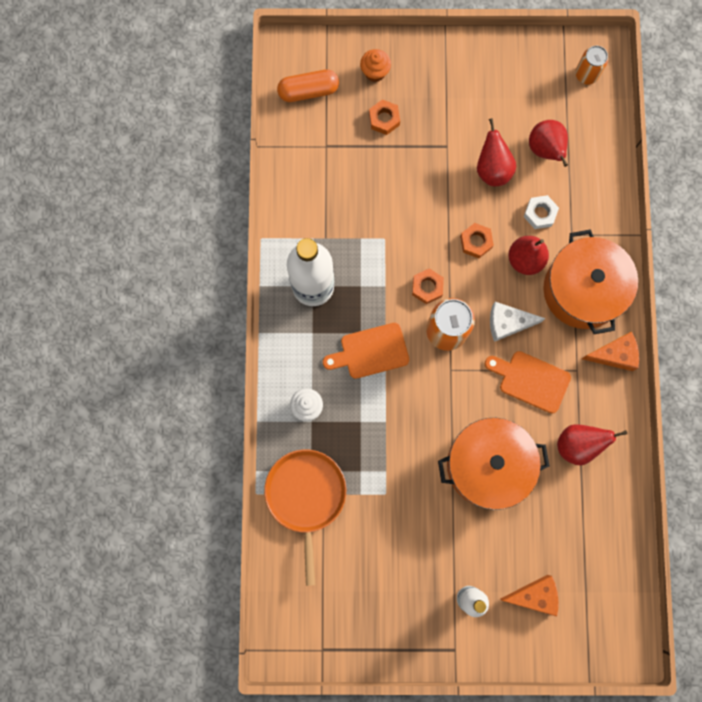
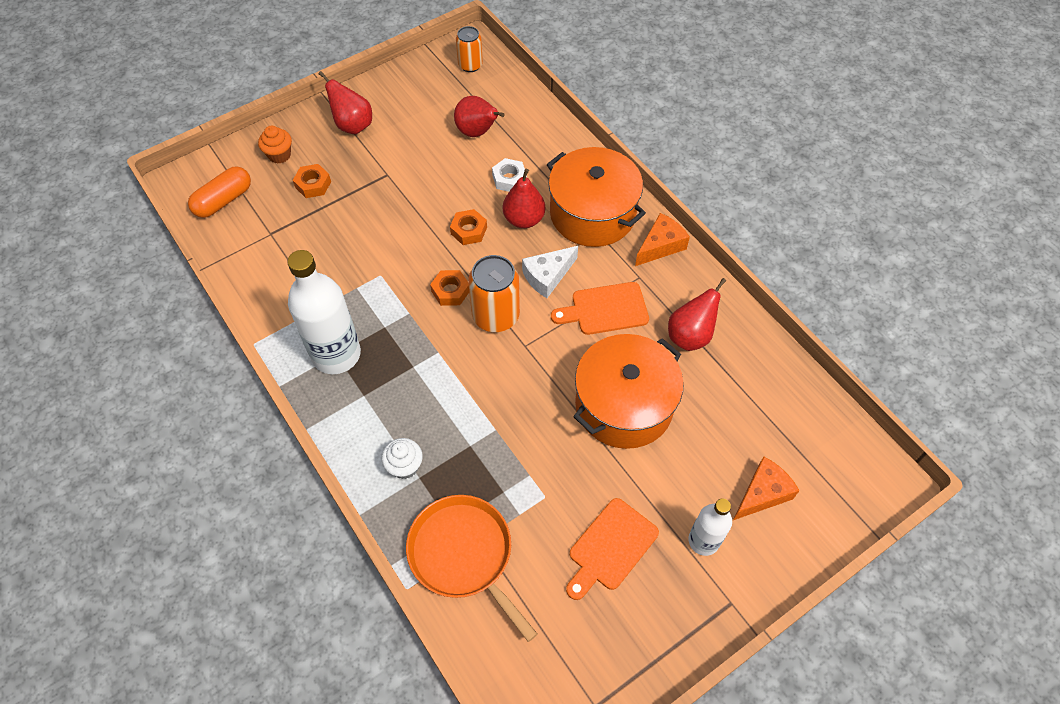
camera: 35 degrees left, 20 degrees down
orange cutting board [323,323,409,379] -> orange cutting board moved to [566,498,659,600]
red pear [477,118,516,186] -> red pear moved to [319,71,372,135]

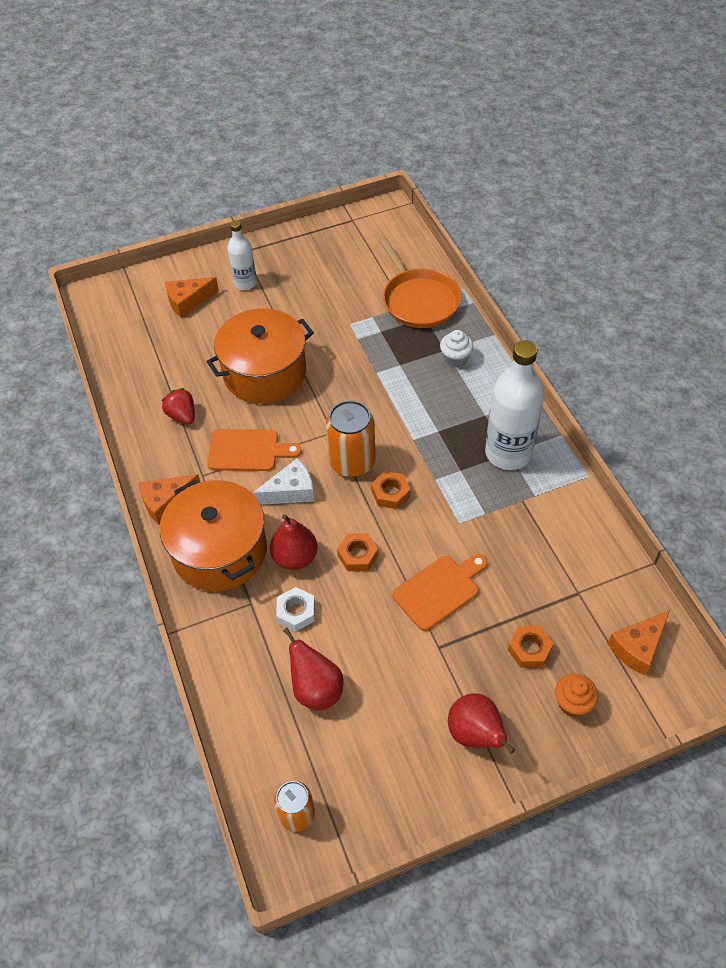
camera: 165 degrees left, 5 degrees down
orange capsule [188,166,251,218] -> orange cheese [608,610,670,676]
orange cutting board [566,498,659,600] -> orange cutting board moved to [392,554,488,631]
red pear [668,278,726,351] -> red strawberry [162,388,195,424]

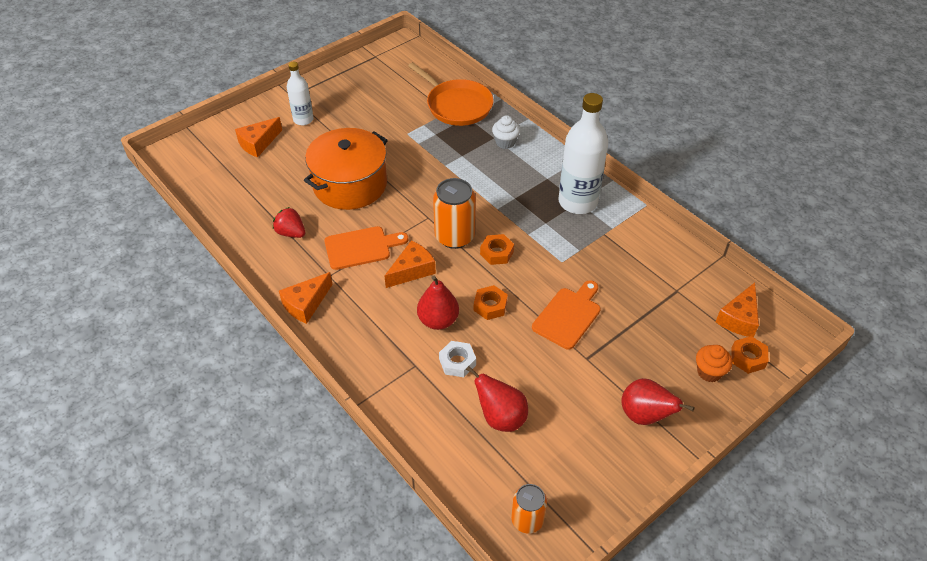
camera: 20 degrees left, 5 degrees down
orange pot [160,480,267,591] -> none
white cheese [253,458,314,505] -> orange cheese [384,240,436,288]
orange nut [508,626,553,668] -> orange nut moved to [731,336,768,374]

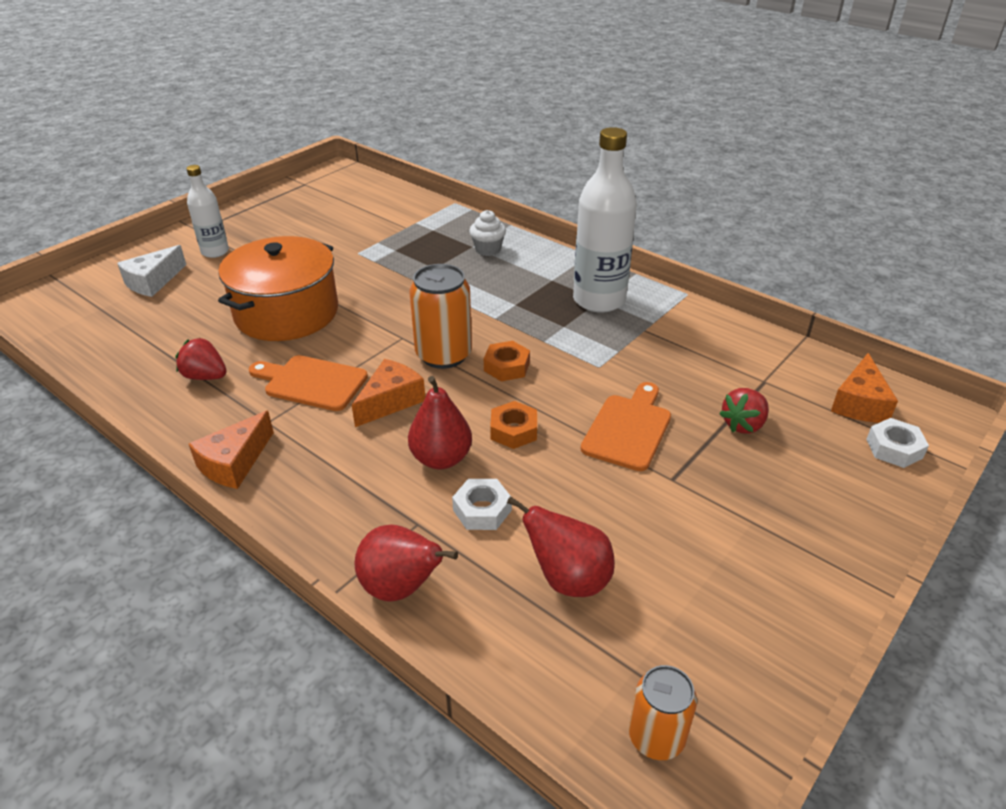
camera: 10 degrees left, 10 degrees down
orange cheese [235,117,282,158] -> white cheese [117,245,186,297]
orange cutting board [324,226,408,270] -> orange cutting board turned 135 degrees counterclockwise [249,355,368,411]
orange pan [408,62,494,126] -> none
red pear [622,378,695,425] -> red pear moved to [355,524,458,602]
orange cupcake [696,345,732,382] -> none
orange nut [731,336,768,374] -> white nut [866,418,929,468]
none -> red strawberry [719,388,769,434]

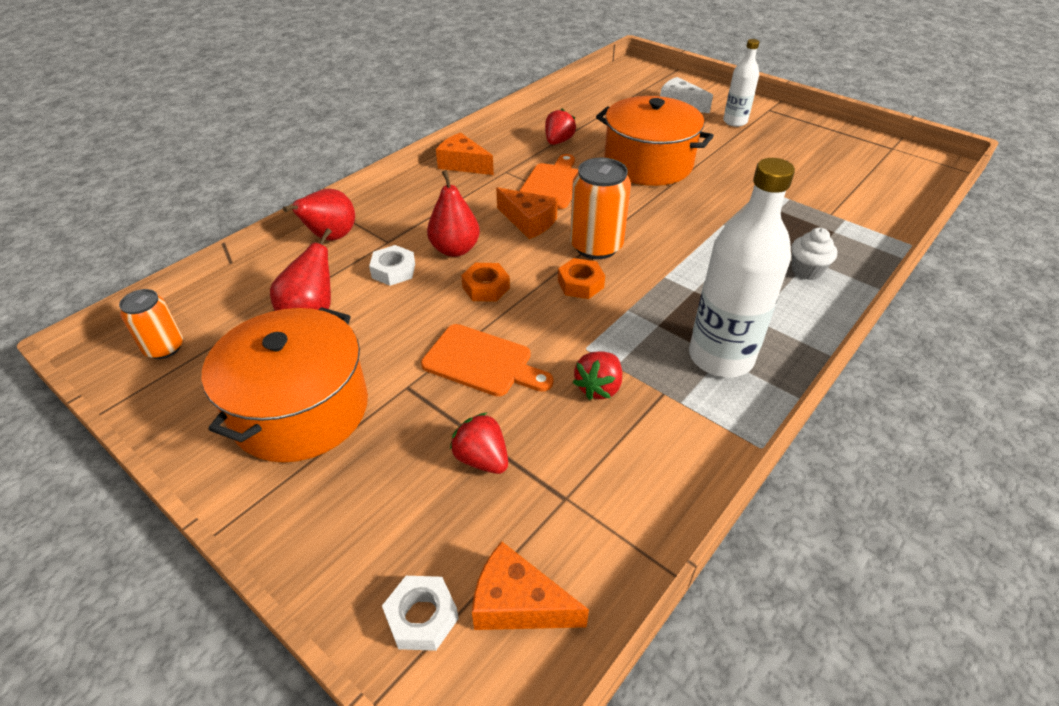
camera: 90 degrees right, 5 degrees up
none -> orange pot [201,307,368,463]
none -> red strawberry [573,351,622,400]

